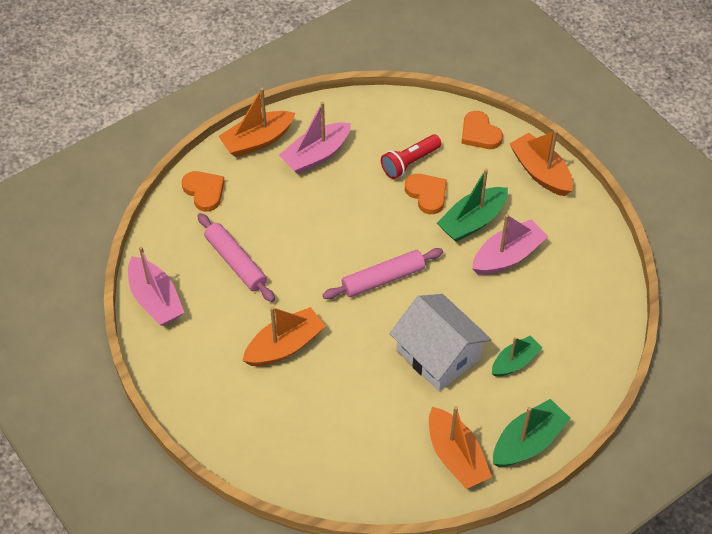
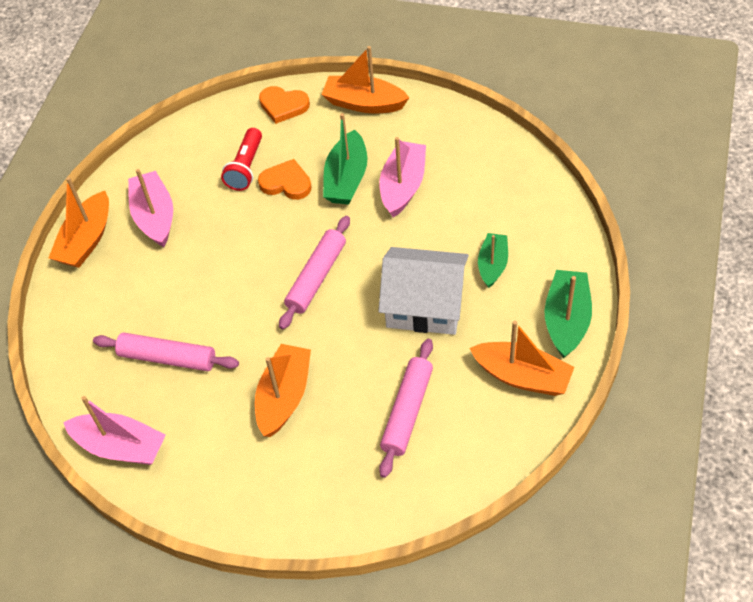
camera: 35 degrees left, 0 degrees up
orange heart [182,171,225,212] -> none
pink boat [279,102,351,174] -> pink boat turned 150 degrees clockwise [128,169,173,247]
none -> pink rolling pin [379,339,433,478]

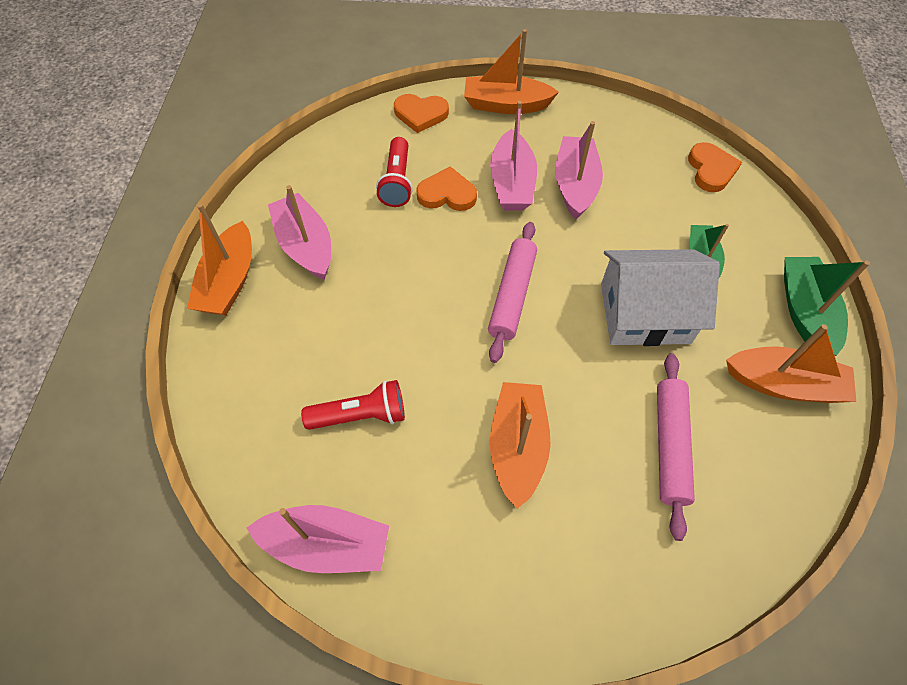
camera: 15 degrees left, 5 degrees up
pink rolling pin [93,332,239,371] -> red flashlight [301,380,405,430]
green boat [323,113,367,205] -> pink boat [490,101,537,210]
none -> orange heart [688,142,742,192]

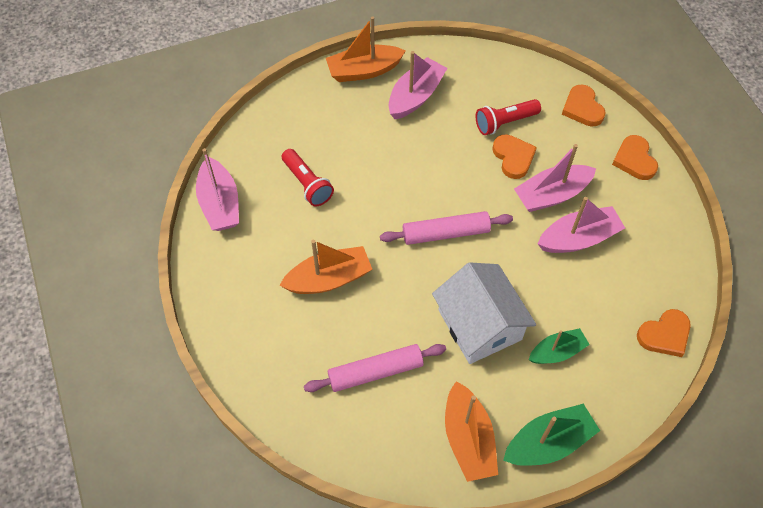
camera: 65 degrees right, 0 degrees up
orange boat [464,29,559,114] -> orange heart [612,135,658,180]

